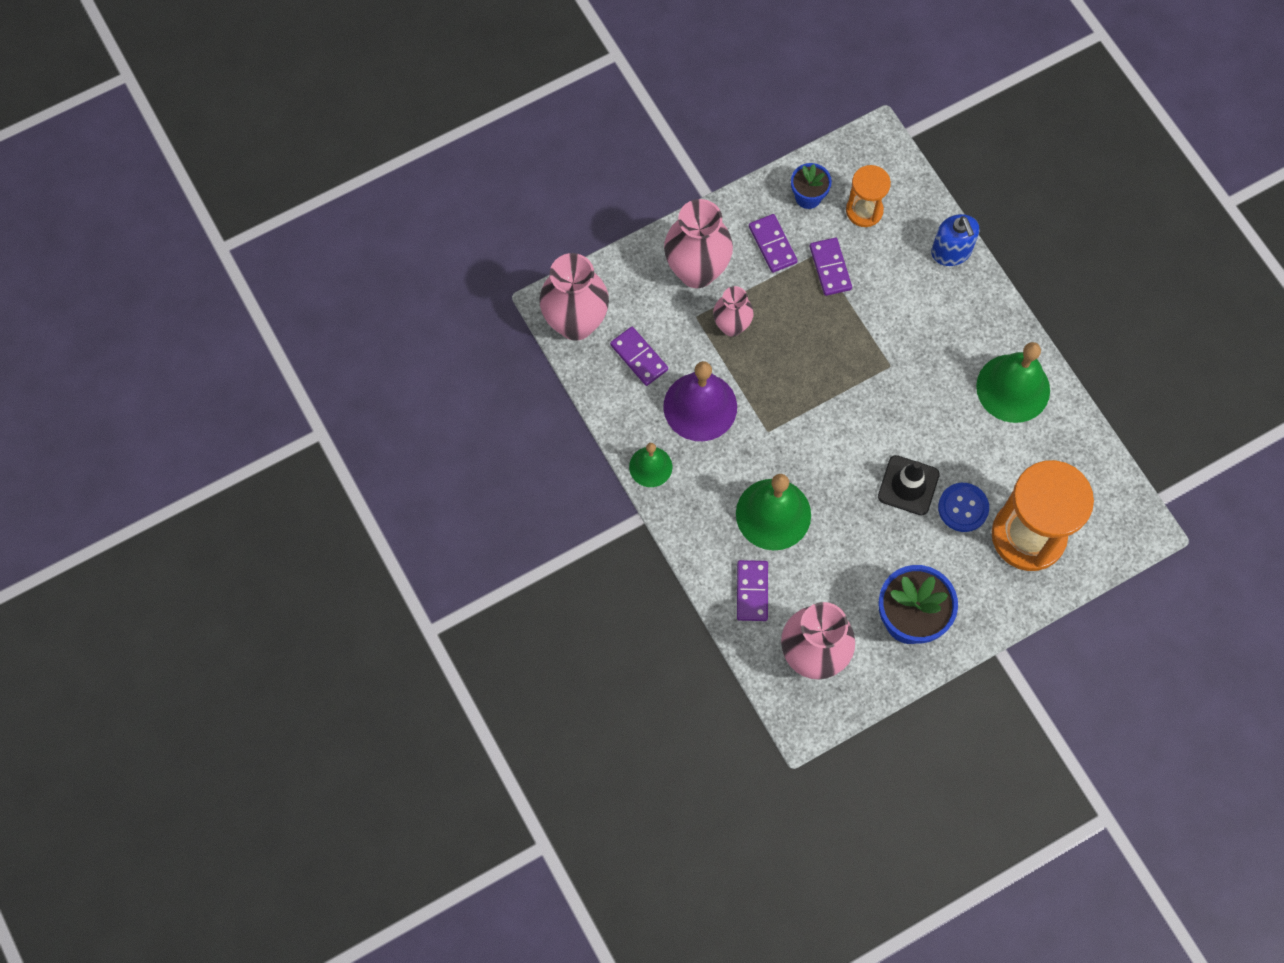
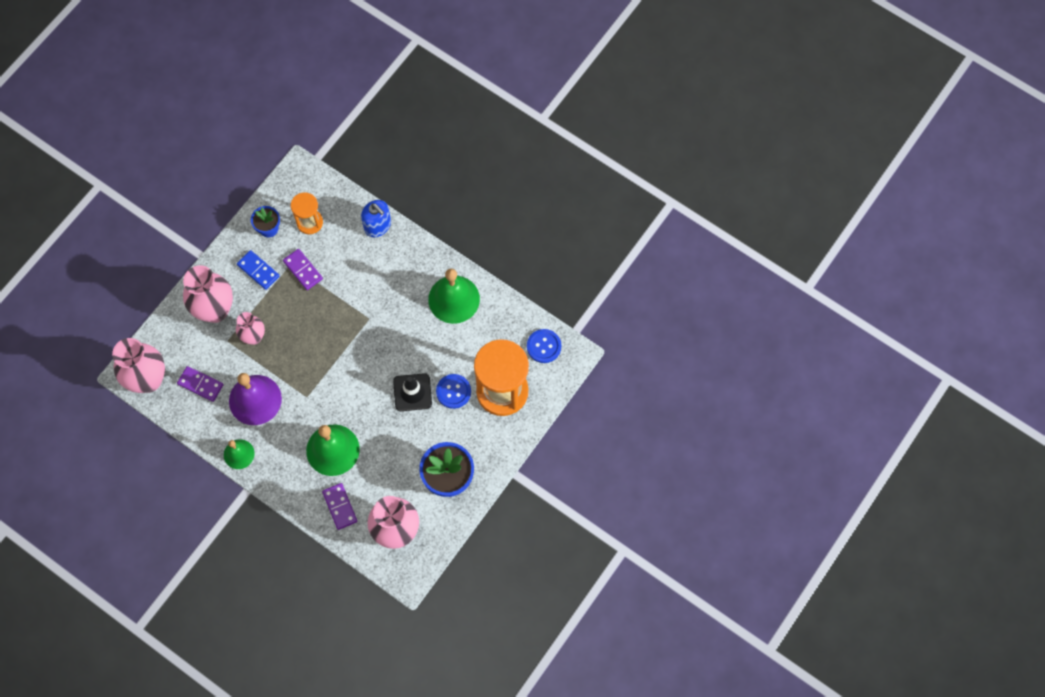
camera: 25 degrees left, 0 degrees up
purple domino [749,214,798,273] -> blue domino [237,250,280,290]
none -> blue button [527,329,561,363]

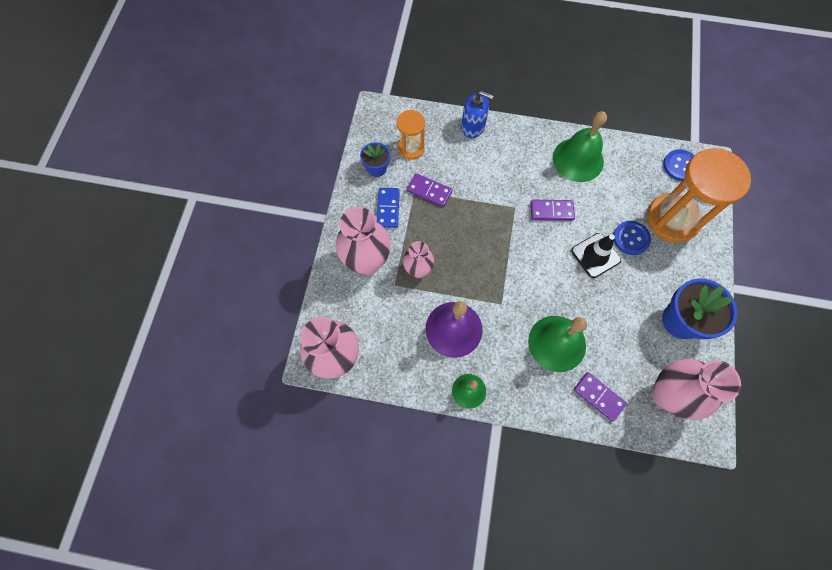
camera: 25 degrees left, 0 degrees up
purple domino [177,366,223,402] -> purple domino moved to [531,200,575,221]
blue domino [237,250,280,290] -> blue domino turned 75 degrees clockwise [377,188,400,228]

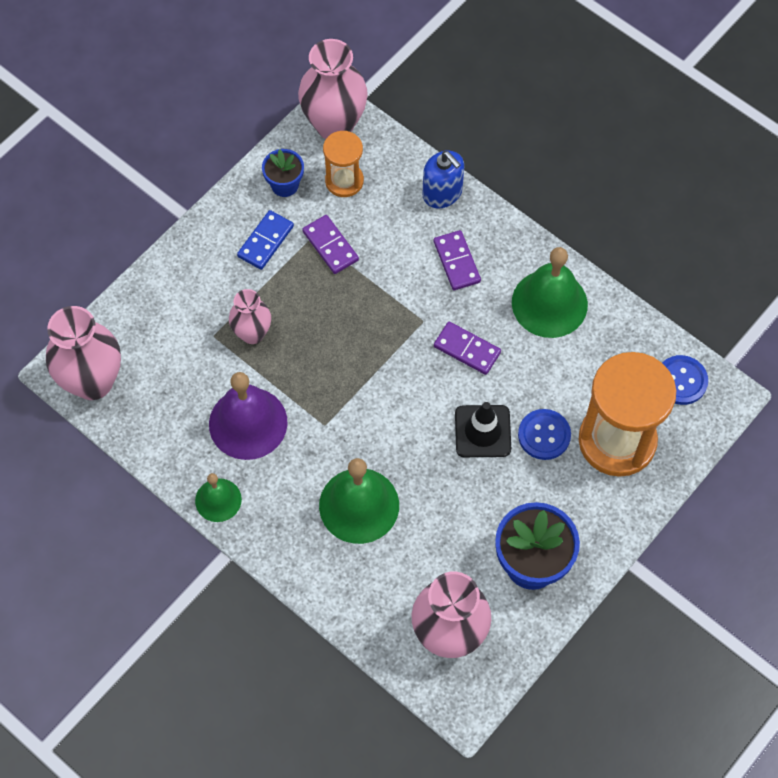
camera: 30 degrees right, 5 degrees down
pink vase [336,207,391,275] -> pink vase moved to [298,39,368,139]
purple domino [574,372,627,422] -> purple domino moved to [434,230,481,290]

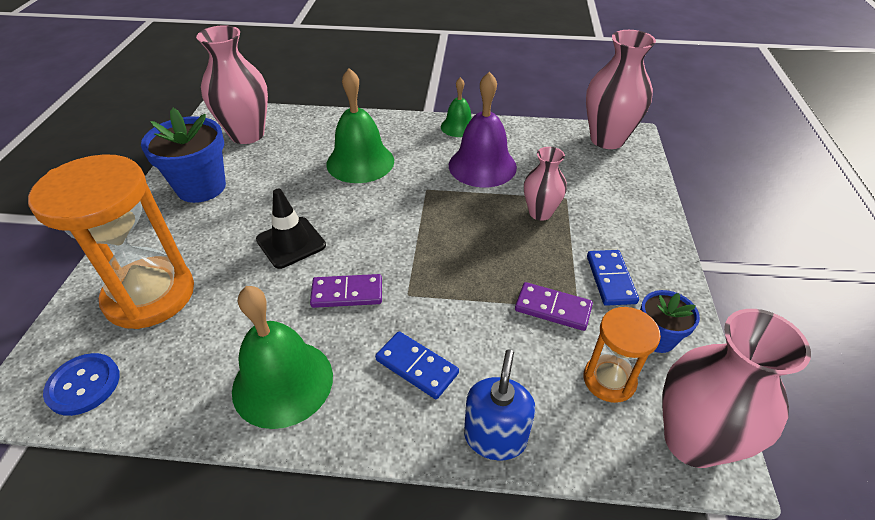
camera: 145 degrees right, 20 degrees down
blue soap dispenser [423,150,464,208] -> blue soap dispenser turned 90 degrees clockwise [464,349,535,461]
purple domino [434,230,481,290] -> blue domino [375,332,459,399]
blue button [518,409,571,460] -> none

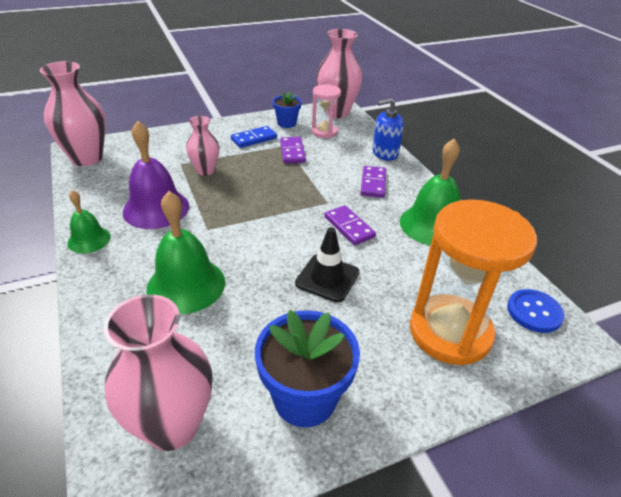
camera: 120 degrees left, 5 degrees down
blue domino [375,332,459,399] -> purple domino [360,166,386,198]
orange hourglass [584,307,661,403] -> pink hourglass [311,84,341,138]

